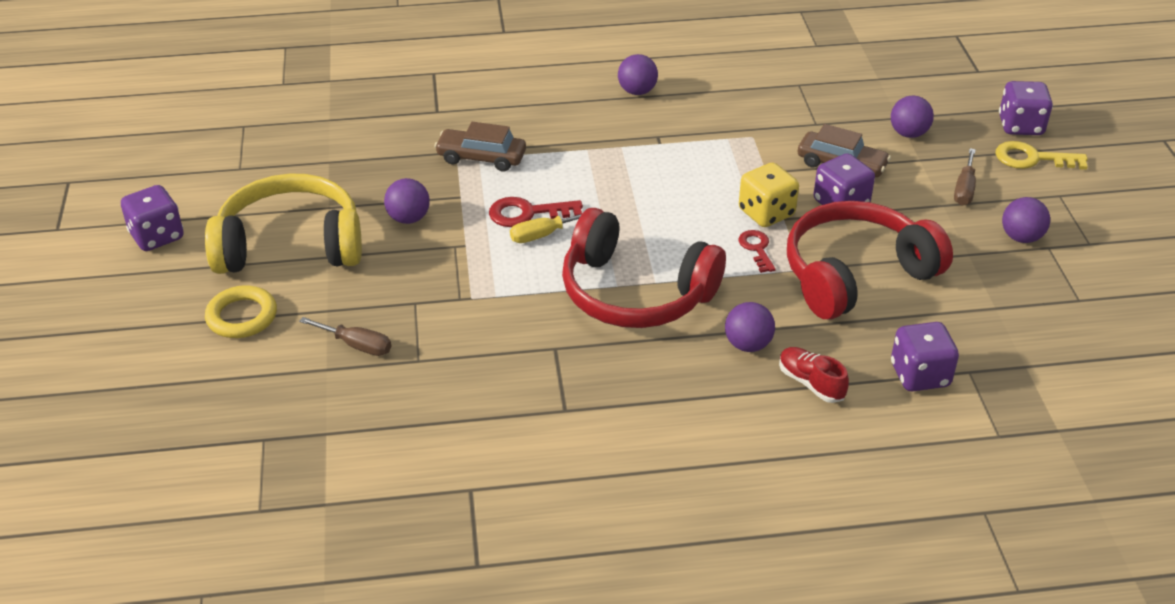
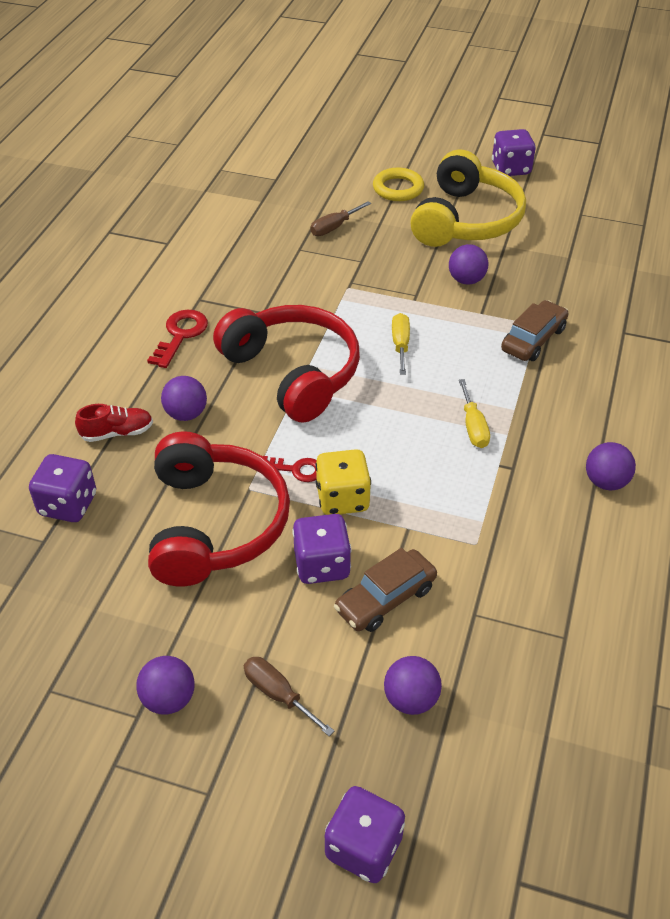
camera: 115 degrees right, 5 degrees up
red key [489,197,583,227] -> red key moved to [147,310,208,368]
red headphones [562,208,726,328] -> red headphones turned 90 degrees clockwise [213,305,360,423]
yellow key [995,141,1088,170] -> none
none -> yellow screwdriver [459,379,490,448]

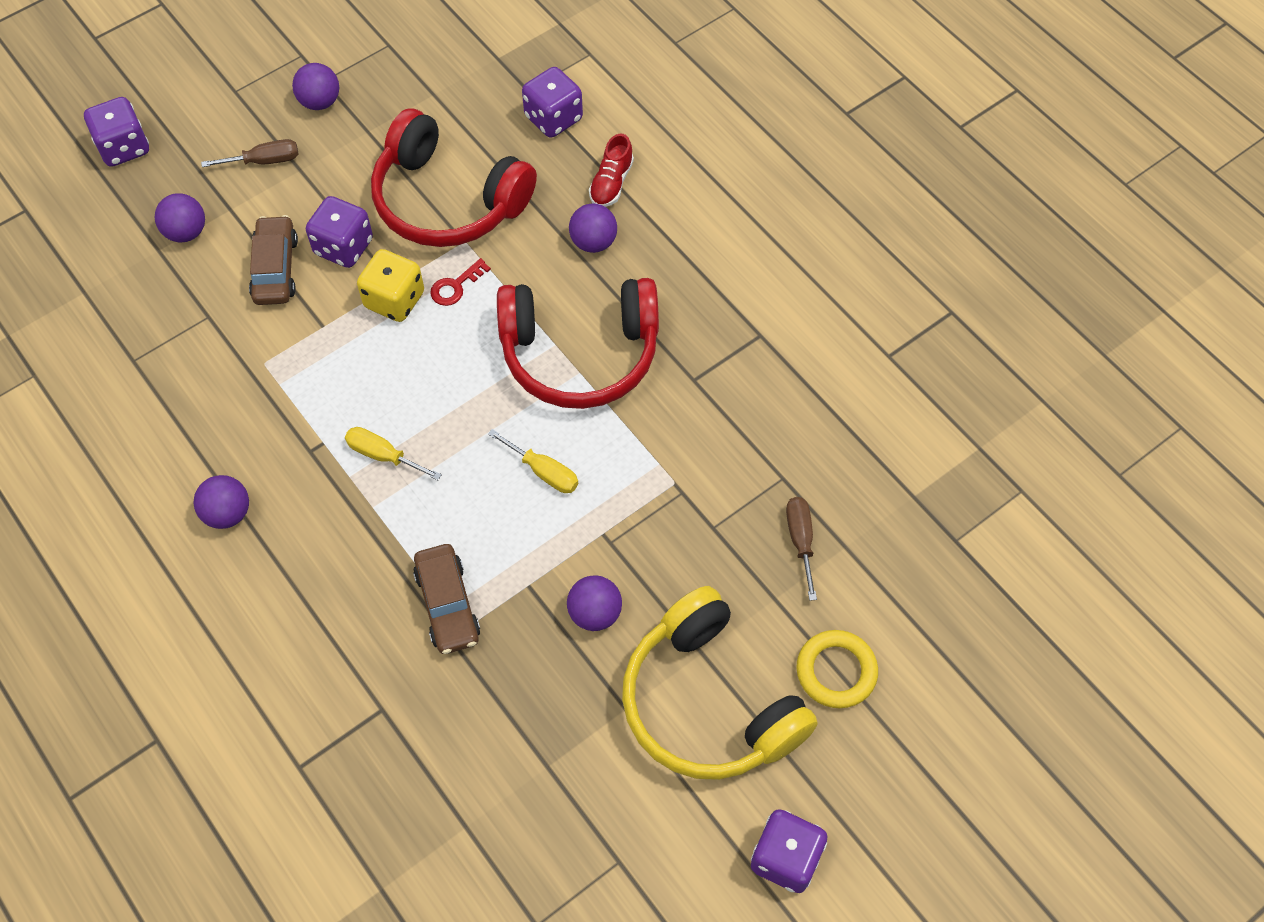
camera: 125 degrees right, 15 degrees up
red key [147,310,208,368] -> none

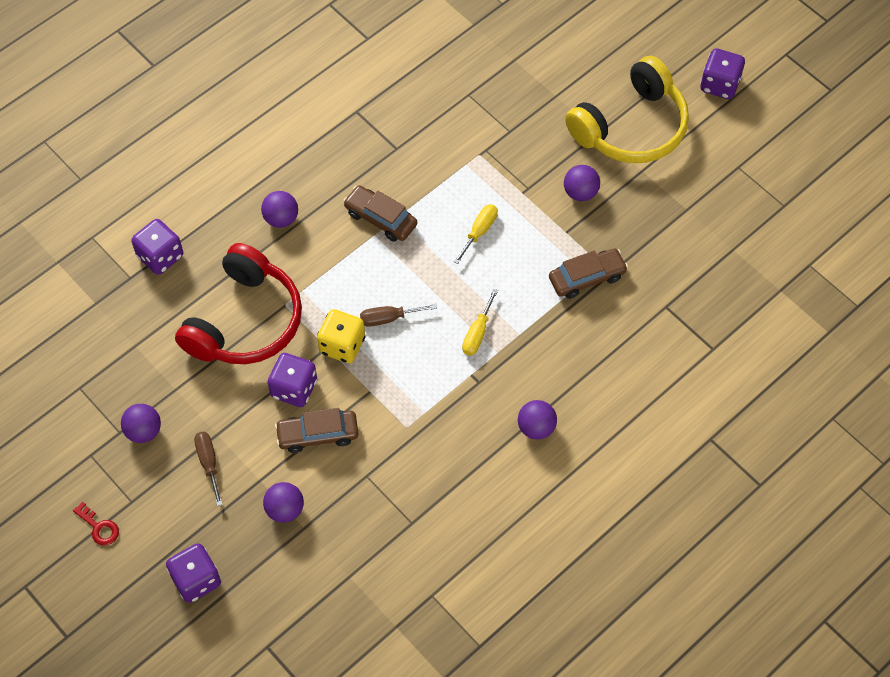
camera: 95 degrees left, 0 degrees up
red key [430,258,491,306] -> red key moved to [73,502,119,545]
red headphones [497,278,659,409] -> brown car [343,185,417,242]
red shoe [589,134,634,207] -> none
brown screwdriver [786,497,817,601] -> brown screwdriver moved to [360,304,437,327]
yellow ring [796,630,878,708] -> none

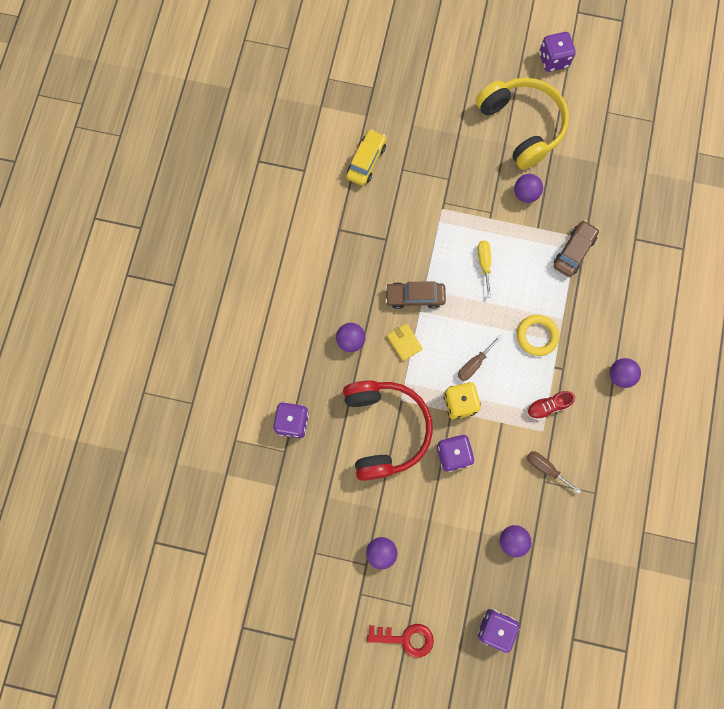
camera: 35 degrees left, 15 degrees up
red key [73,502,119,545] -> red key [367,624,434,658], size x1.52
brown screwdriver [194,432,223,506] -> brown screwdriver moved to [527,451,581,494]
brown car [275,408,358,453] -> none
yellow screwdriver [462,289,498,356] -> yellow ring [517,315,559,356]
yellow headphones [565,56,689,163] -> yellow headphones turned 45 degrees counterclockwise [476,78,569,170]
none -> yellow car [346,129,386,186]
none -> yellow wallet [387,323,423,361]
none -> red shoe [527,391,575,420]

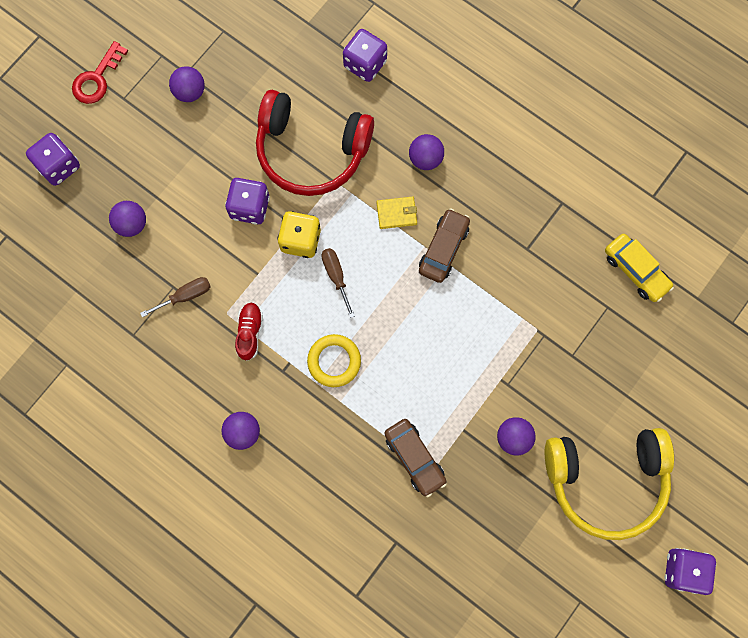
camera: 115 degrees right, 0 degrees up
yellow screwdriver [478,241,491,298] -> none

